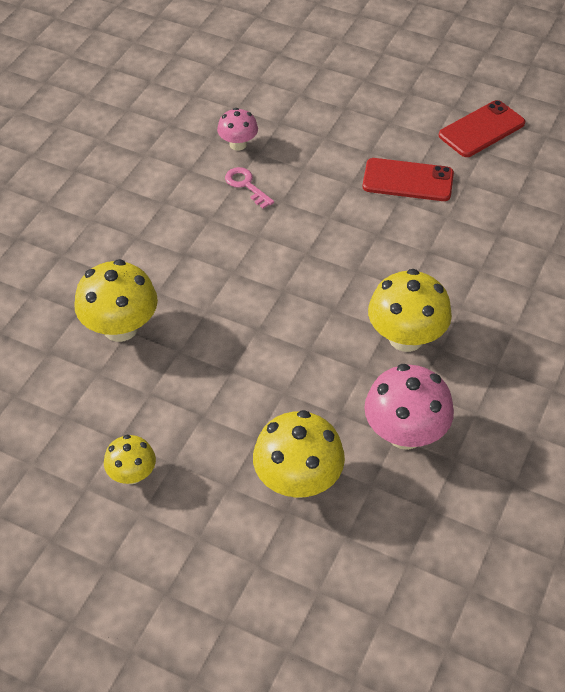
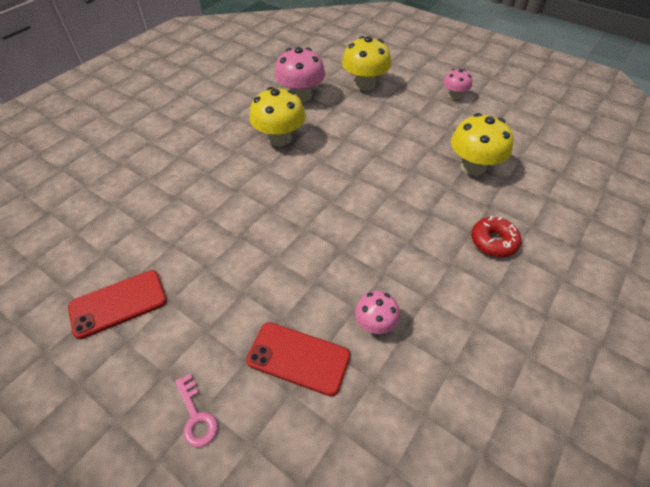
camera: 170 degrees left, 0 degrees up
yellow mushroom [104,435,156,484] -> pink mushroom [443,69,472,100]
pink key [225,167,274,209] -> pink key moved to [175,374,218,447]
red phone [363,158,454,201] -> red phone moved to [246,322,350,396]
none -> red donut [471,216,521,257]

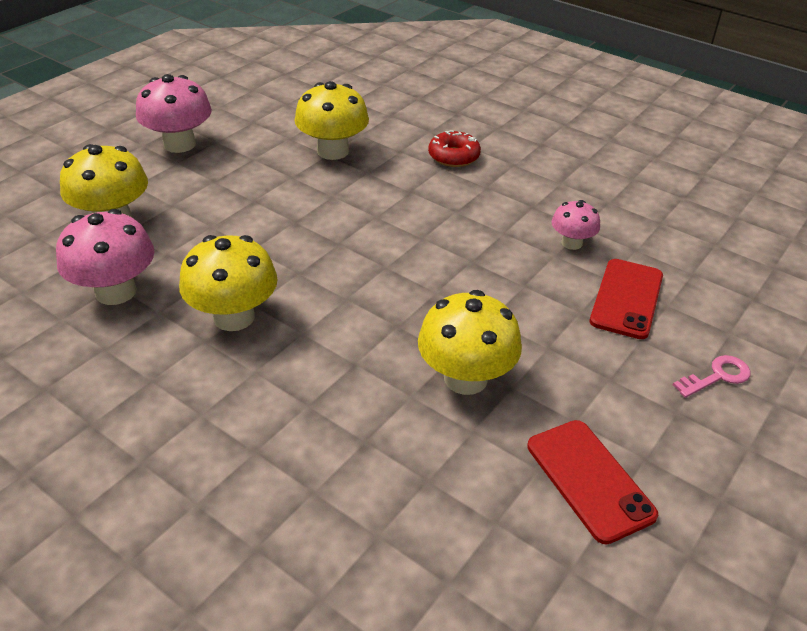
camera: 90 degrees left, 10 degrees down
pink mushroom [443,69,472,100] -> pink mushroom [136,74,212,153], size x1.74
none -> yellow mushroom [418,290,522,395]

